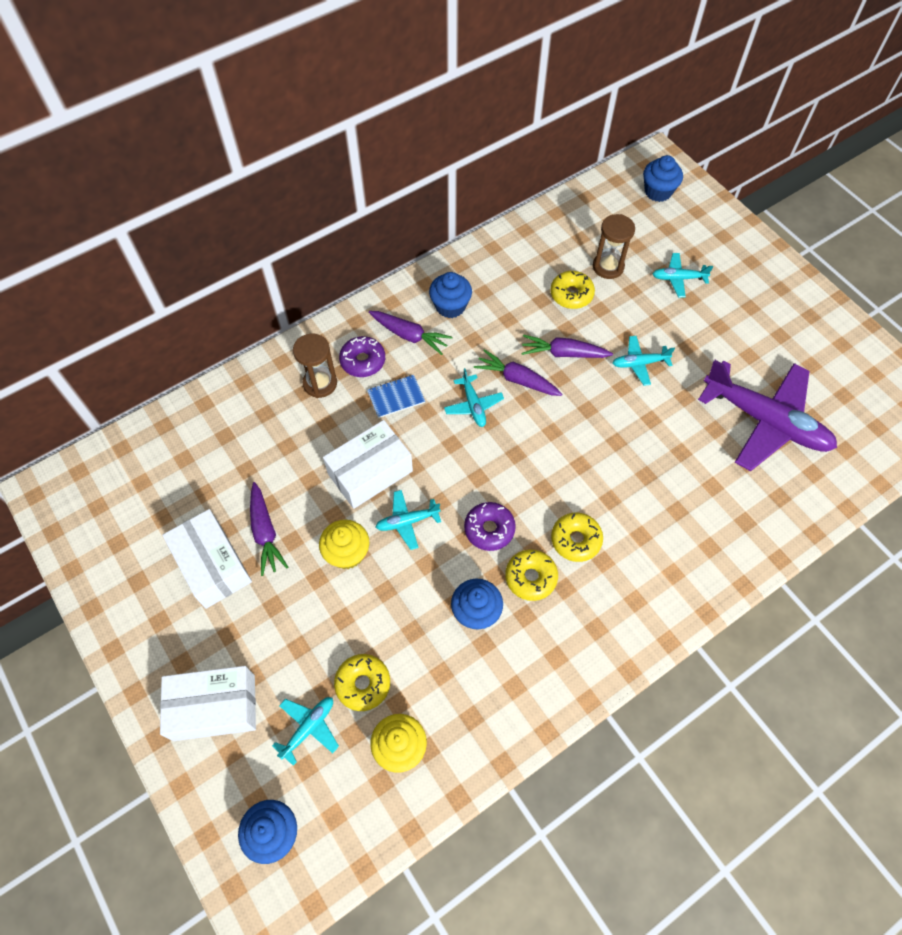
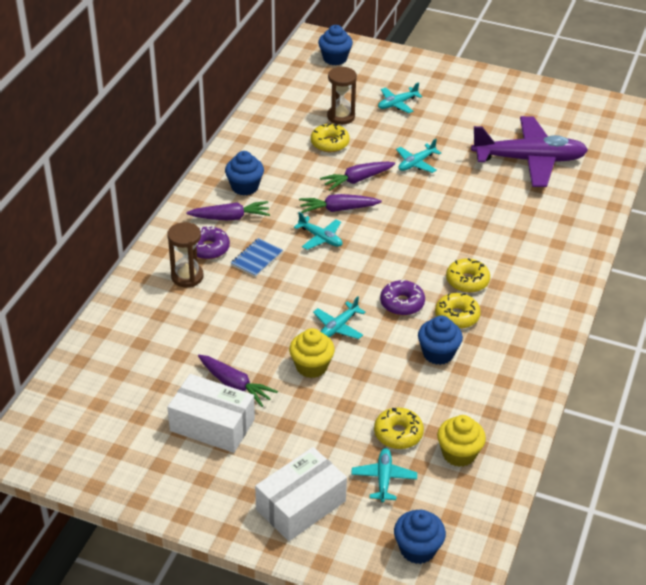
camera: 35 degrees left, 20 degrees down
white box [323,420,413,509] -> none

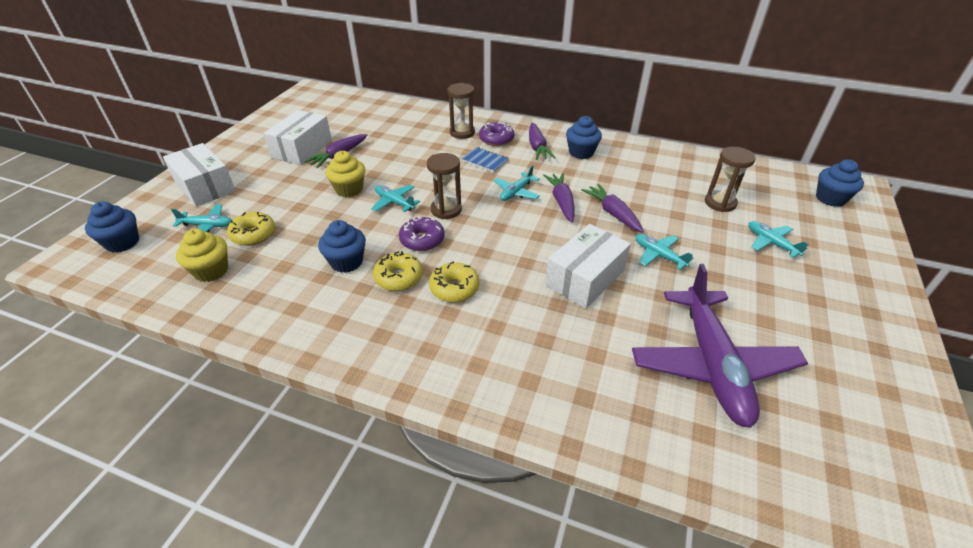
camera: 90 degrees right, 0 degrees up
yellow donut [311,123,350,152] -> none
none -> brown hourglass [427,153,462,219]
none -> white box [545,224,631,308]

